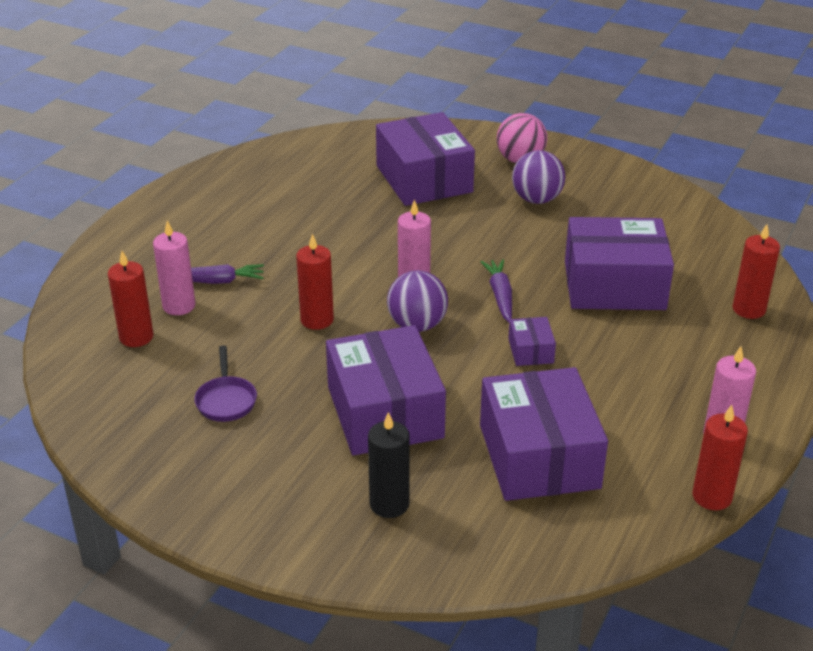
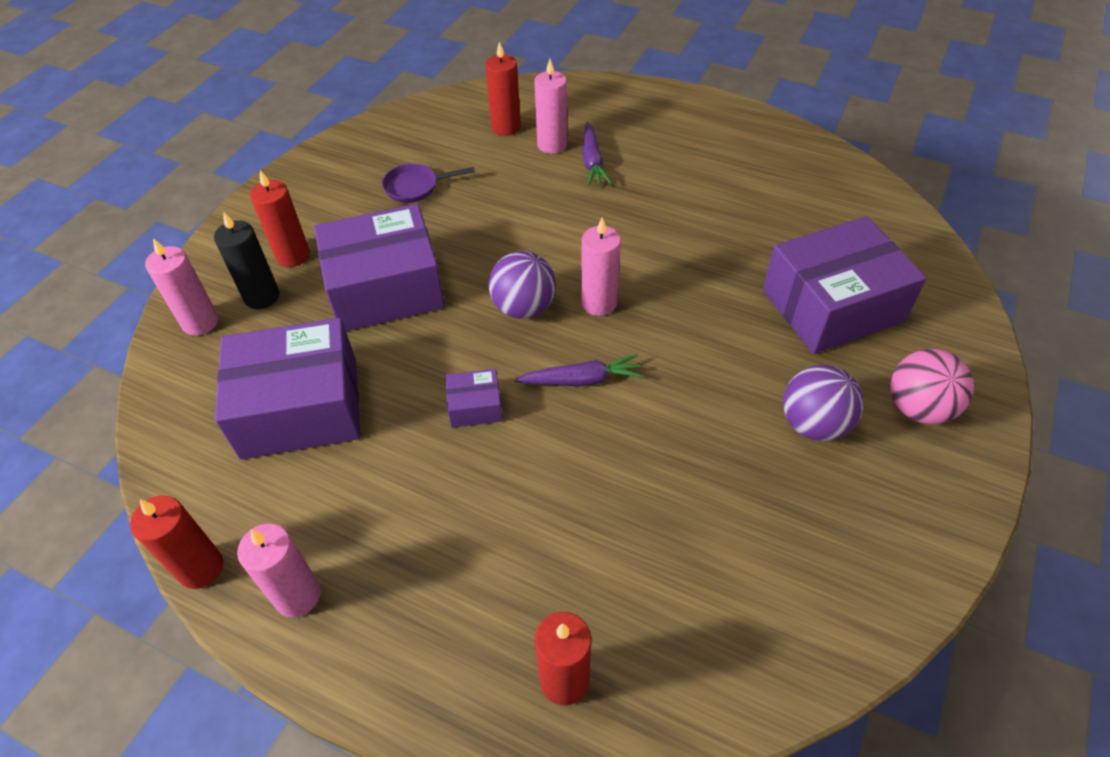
camera: 90 degrees right, 15 degrees up
red candle [296,233,334,330] -> red candle moved to [250,170,310,267]
purple box [565,217,674,310] -> none
none -> pink candle [145,238,218,336]

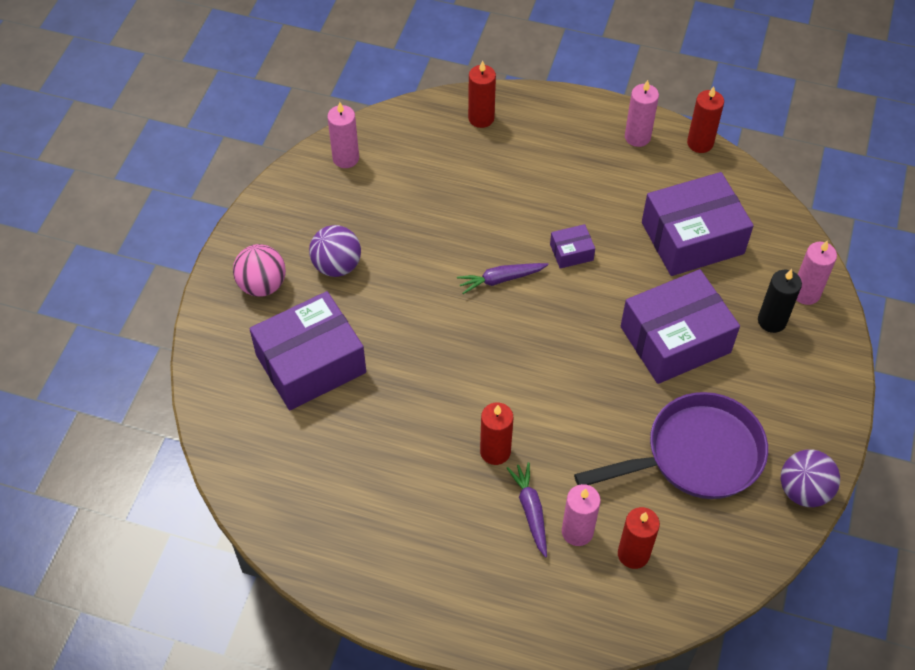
camera: 170 degrees right, 5 degrees up
red candle [250,170,310,267] -> red candle moved to [480,403,513,465]
purple pan [382,163,475,203] -> purple pan [574,392,768,499], size x2.20
purple ball [489,251,556,319] -> purple ball moved to [781,449,840,507]
pink candle [581,218,621,316] -> pink candle moved to [327,102,359,168]

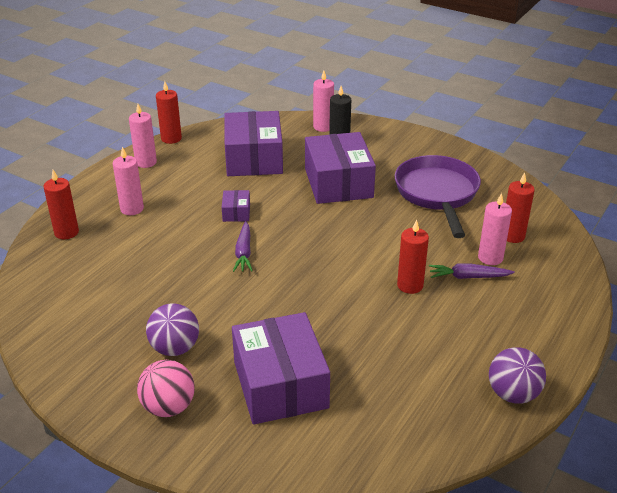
camera: 75 degrees left, 20 degrees down
pink candle [327,102,359,168] -> pink candle moved to [113,147,144,215]
purple ball [781,449,840,507] -> purple ball moved to [489,347,546,404]

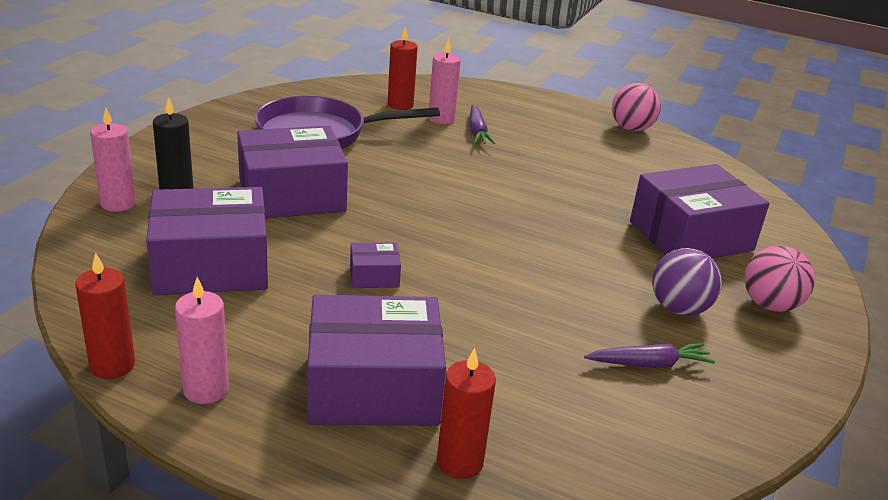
camera: 100 degrees left, 5 degrees down
pink candle [113,147,144,215] -> purple box [307,295,446,426]
purple carrot [233,221,253,272] -> purple carrot moved to [584,343,715,368]
red candle [397,220,429,294] -> none
purple ball [489,347,546,404] -> pink ball [612,83,661,131]

